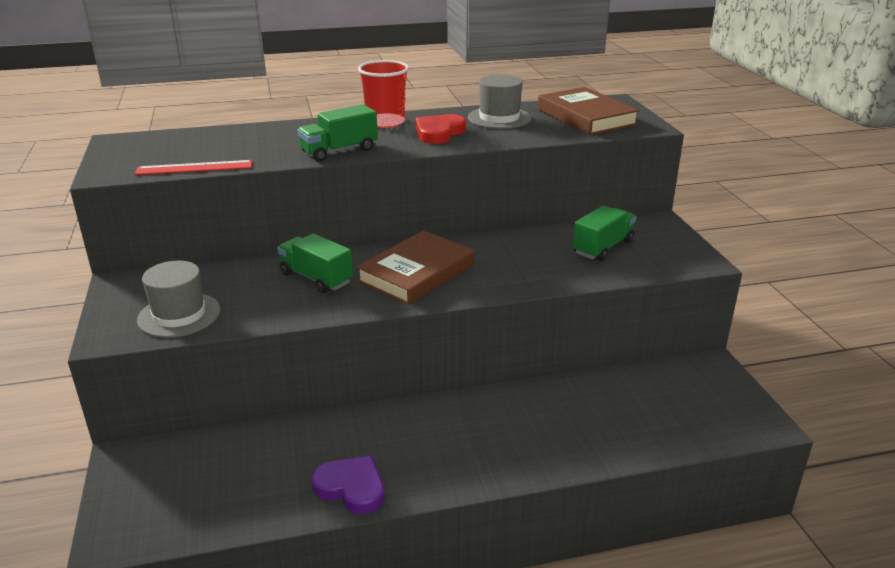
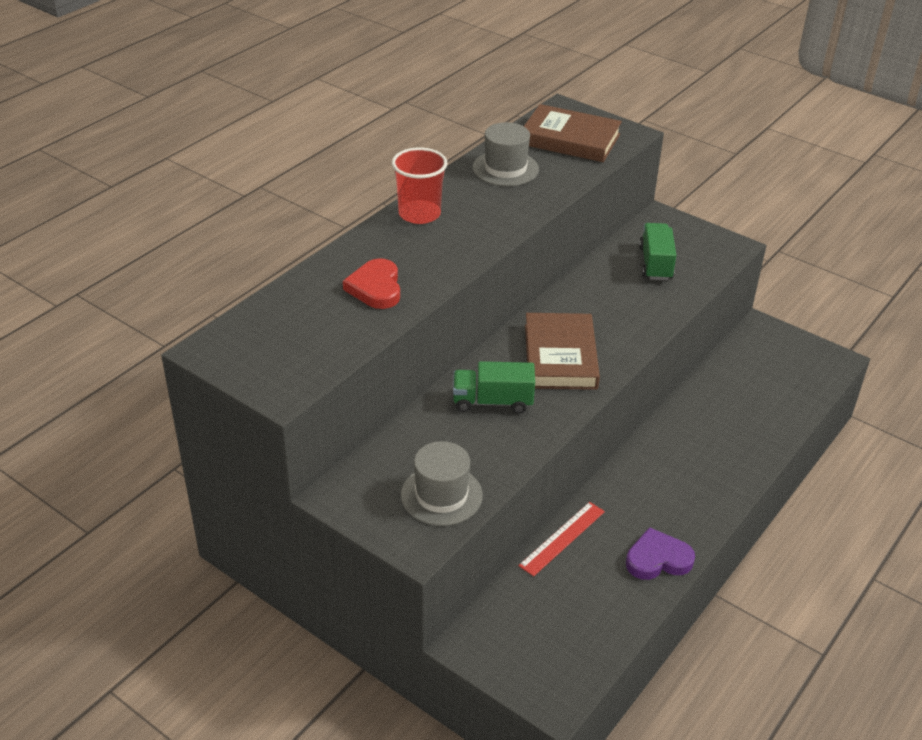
camera: 40 degrees left, 10 degrees up
red ruler [135,160,252,175] -> red ruler moved to [518,502,605,576]
green truck [297,104,378,162] -> none
red heart [416,114,466,144] -> red heart moved to [343,258,400,309]

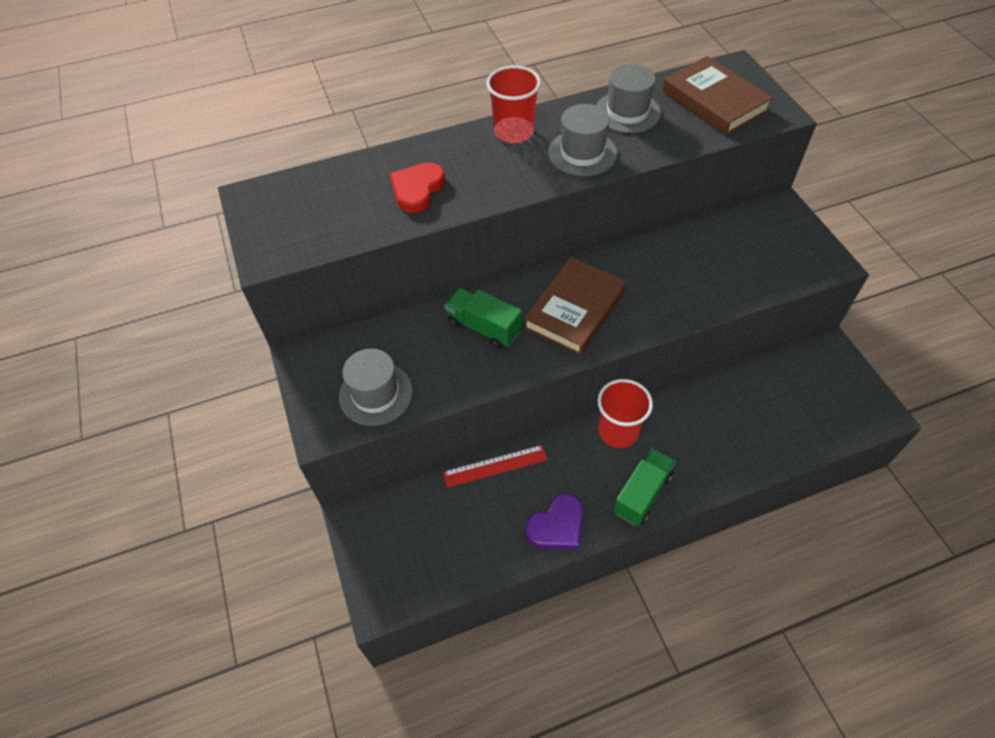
camera: 35 degrees right, 15 degrees up
purple heart [626,527,695,580] -> purple heart turned 120 degrees clockwise [526,494,583,549]
green truck [639,223,676,280] -> green truck moved to [613,448,676,526]
none -> grey hat [548,104,617,176]
none -> red cup [598,379,653,448]

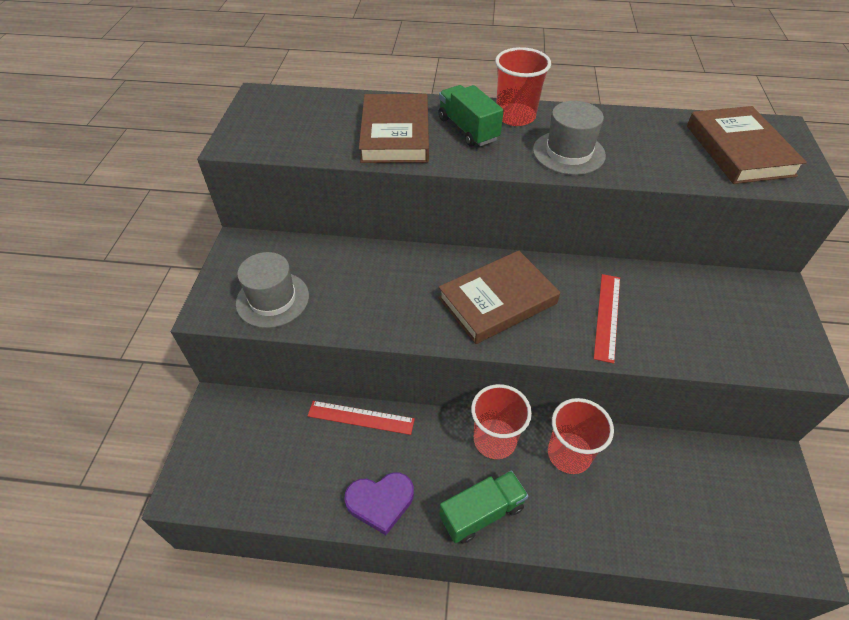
camera: 25 degrees right, 5 degrees down
red heart [390,162,445,213] -> brown book [359,94,429,163]
green truck [445,288,522,349] -> green truck moved to [438,85,504,147]
grey hat [596,64,661,133] -> none
none -> red cup [548,398,614,474]
none -> red ruler [594,274,620,364]

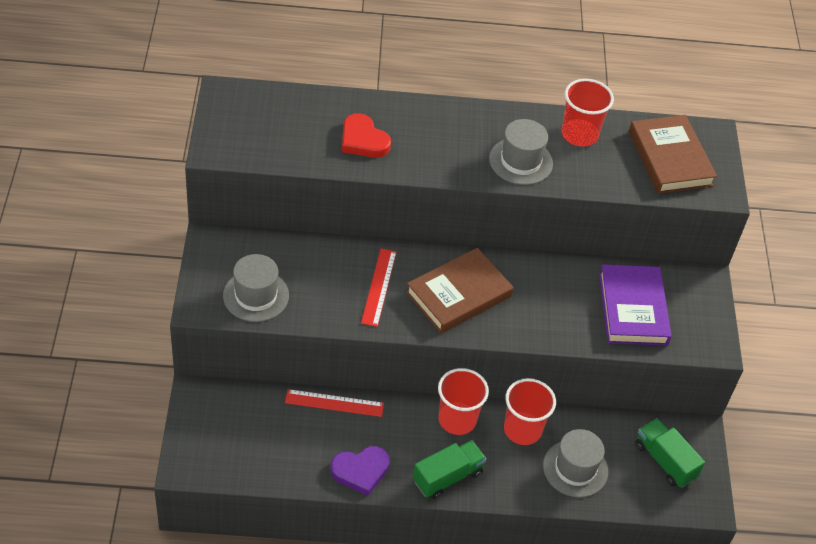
camera: 10 degrees left, 0 degrees up
brown book [359,94,429,163] -> red heart [342,113,391,158]
green truck [438,85,504,147] -> green truck moved to [635,418,705,488]
red cup [495,47,551,126] -> red cup moved to [561,79,614,147]
red ruler [594,274,620,364] -> red ruler moved to [361,248,397,327]
none -> grey hat [543,429,608,498]
none -> purple book [599,264,672,346]

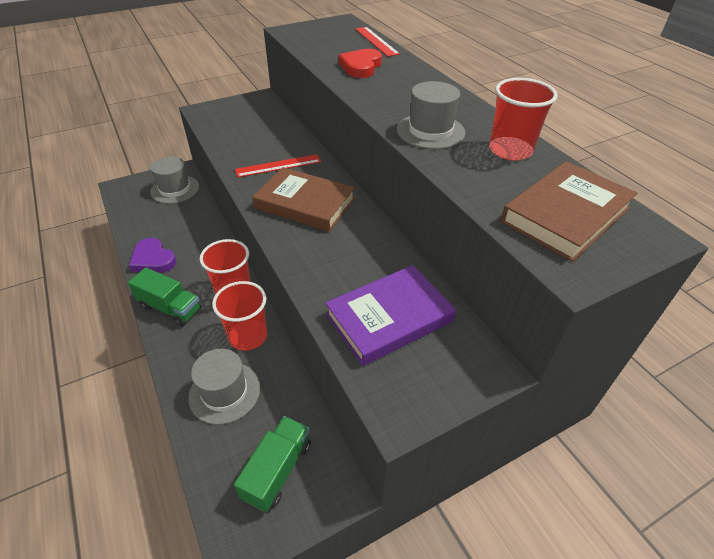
camera: 65 degrees right, 5 degrees down
grey hat [223,254,289,322] -> grey hat moved to [150,156,199,204]
red ruler [285,389,384,417] -> red ruler moved to [355,27,400,57]

